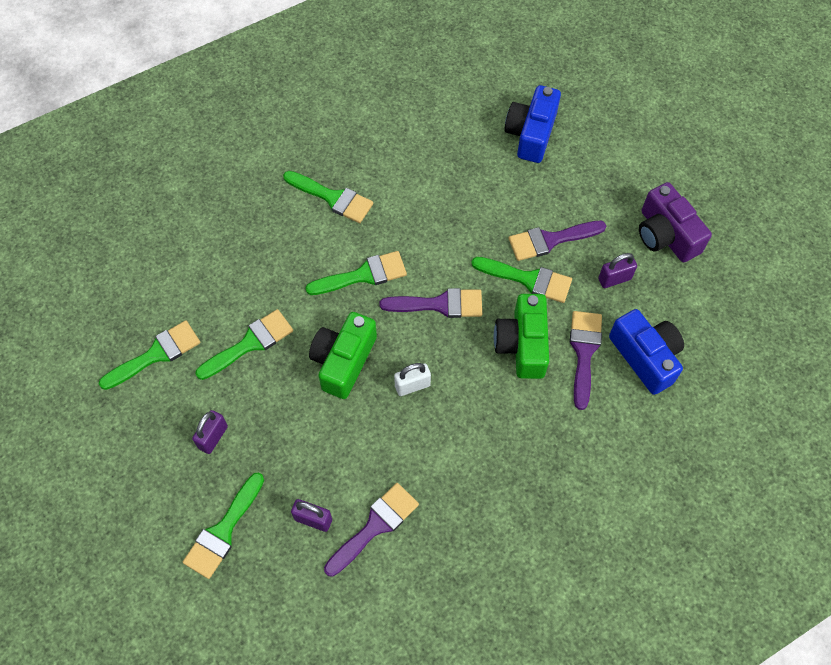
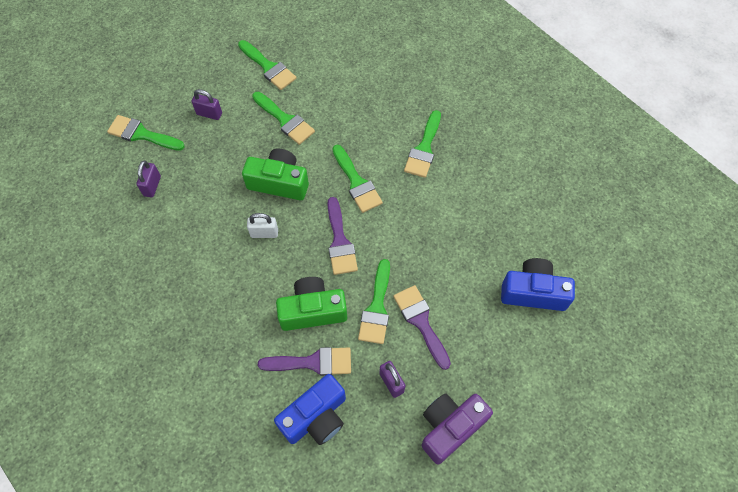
camera: 80 degrees right, 0 degrees up
purple brush [324,483,419,577] -> none
white padlock [394,363,431,396] -> white padlock turned 60 degrees counterclockwise [247,213,278,238]

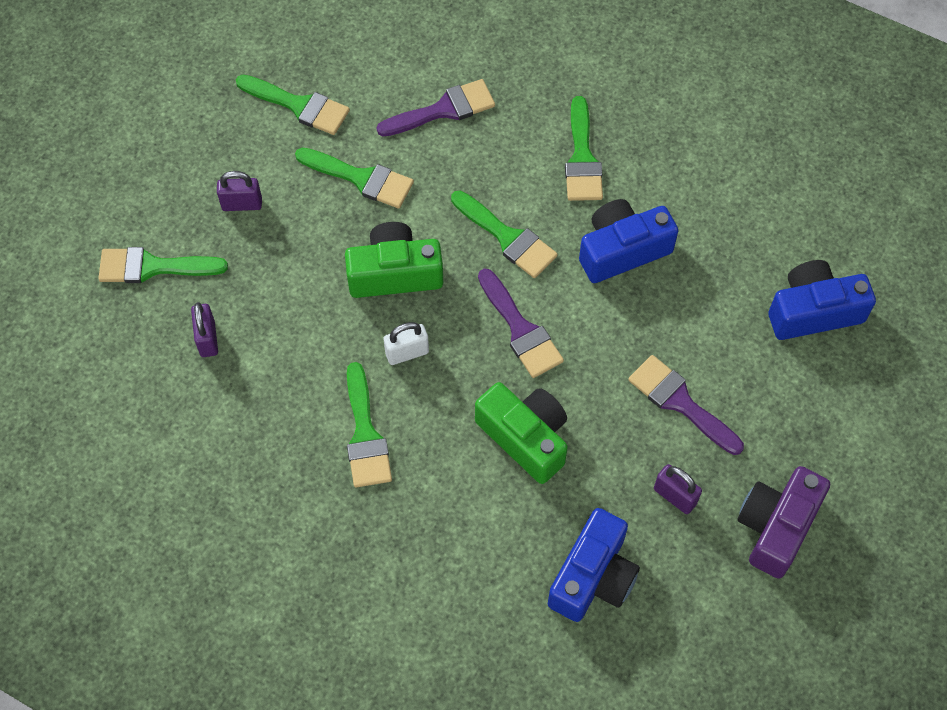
camera: 20 degrees left, 0 degrees up
purple brush [258,347,351,376] -> purple brush moved to [377,79,495,137]
green camera [276,277,347,331] -> green camera turned 75 degrees clockwise [475,382,568,484]
green brush [358,259,390,344] -> green brush moved to [347,362,392,488]
none -> blue camera [579,199,678,283]

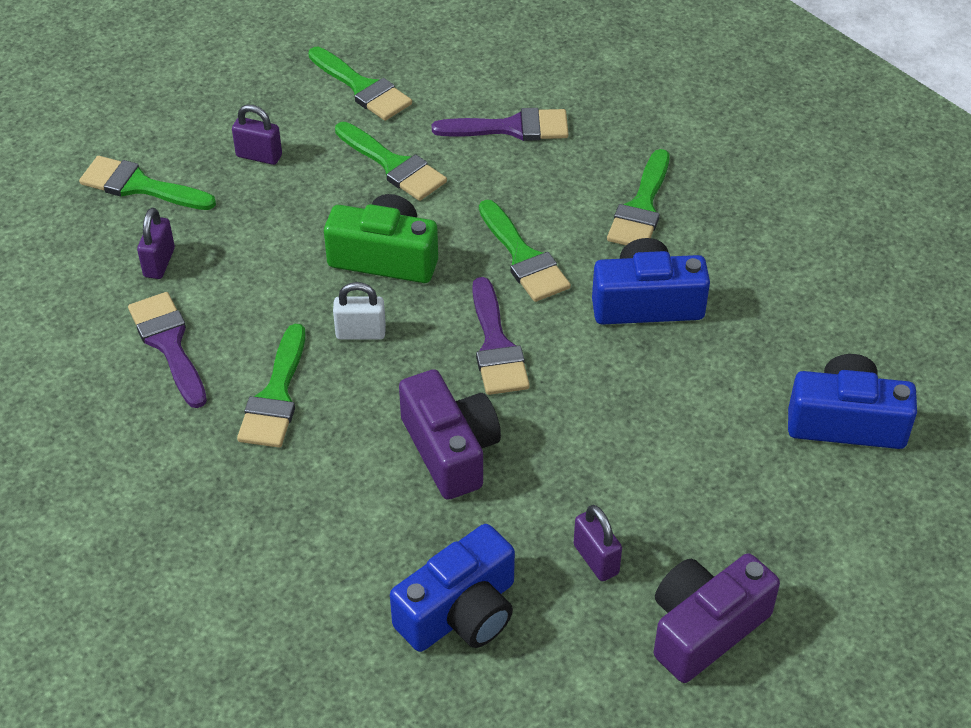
camera: 20 degrees right, 15 degrees down
green camera [475,382,568,484] -> purple camera [399,369,501,500]
purple brush [628,355,744,455] -> purple brush moved to [128,292,207,408]

